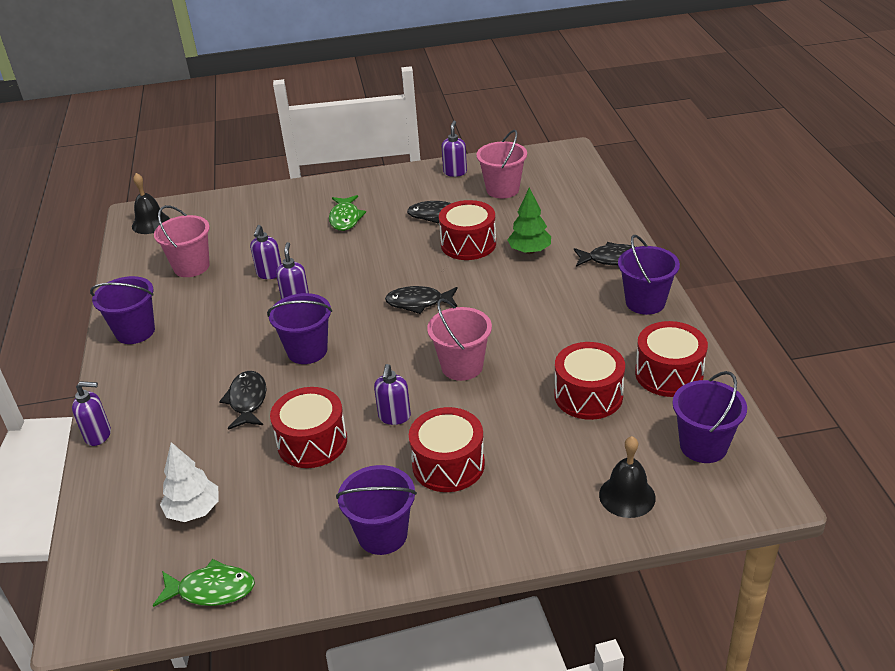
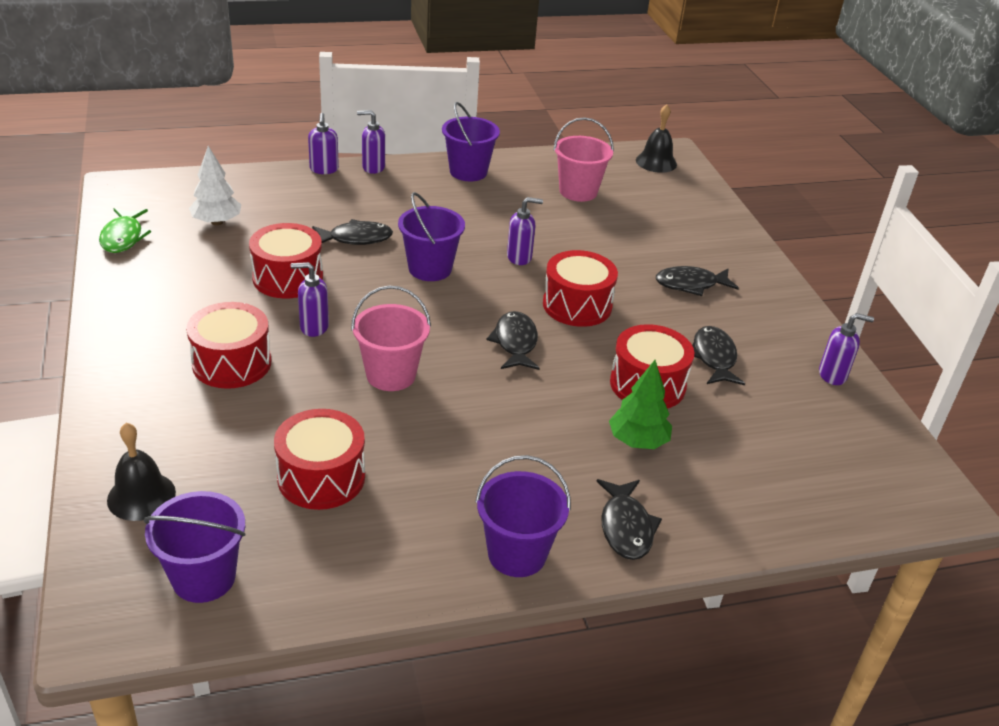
camera: 80 degrees right, 0 degrees up
purple soap dispenser [250,225,282,279] -> purple soap dispenser moved to [357,110,385,174]
green fish [329,195,366,231] -> black fish [656,266,739,296]
purple bucket [336,465,417,555] -> none
pink bucket [476,130,527,198] -> none
red drum [635,321,708,397] -> red drum moved to [543,250,618,327]

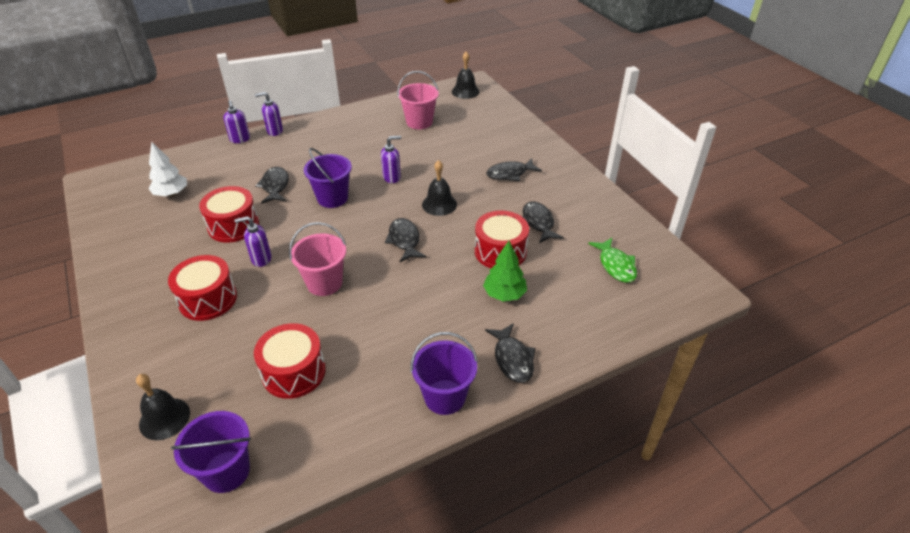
camera: 10 degrees left, 5 degrees up
green fish [99,208,151,253] -> green fish moved to [588,238,637,283]
black fish [312,219,393,245] -> black fish turned 75 degrees counterclockwise [255,167,289,204]
purple bucket [442,102,500,181] -> none
red drum [543,250,618,327] -> black bell [422,160,457,216]
purple soap dispenser [819,313,874,385] -> none

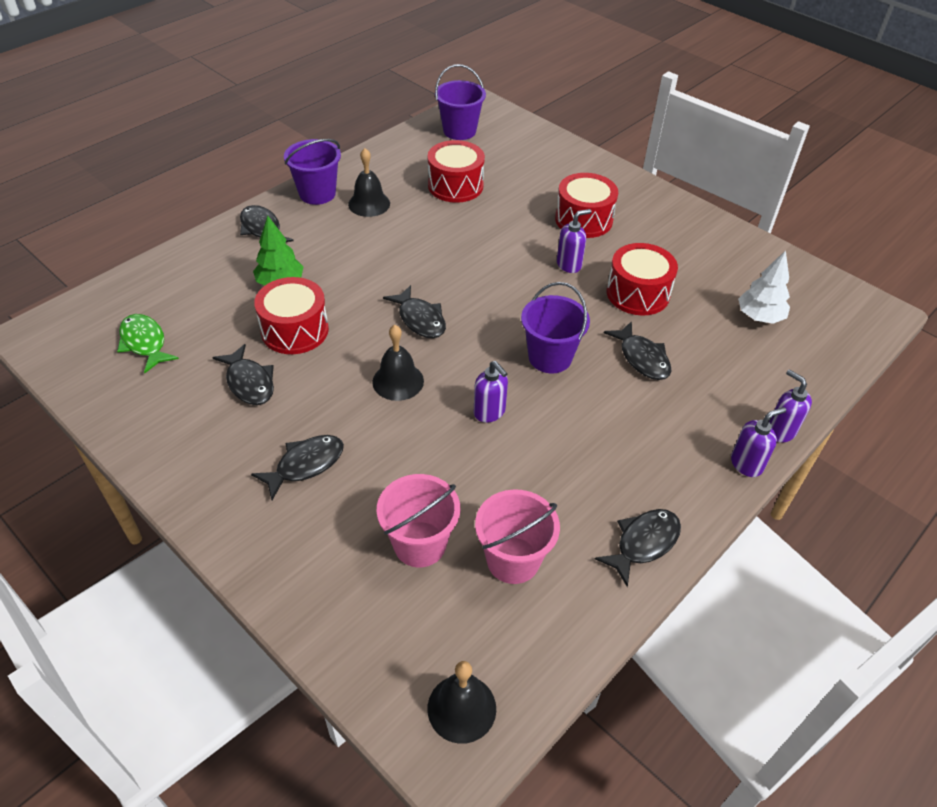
camera: 160 degrees right, 5 degrees up
black bell [136,374,190,440] -> black bell moved to [348,148,390,217]
pink bucket [289,222,346,296] -> pink bucket moved to [377,474,460,567]
purple soap dispenser [381,136,401,183] -> purple soap dispenser turned 90 degrees counterclockwise [474,361,508,423]
none -> black fish [595,509,681,587]

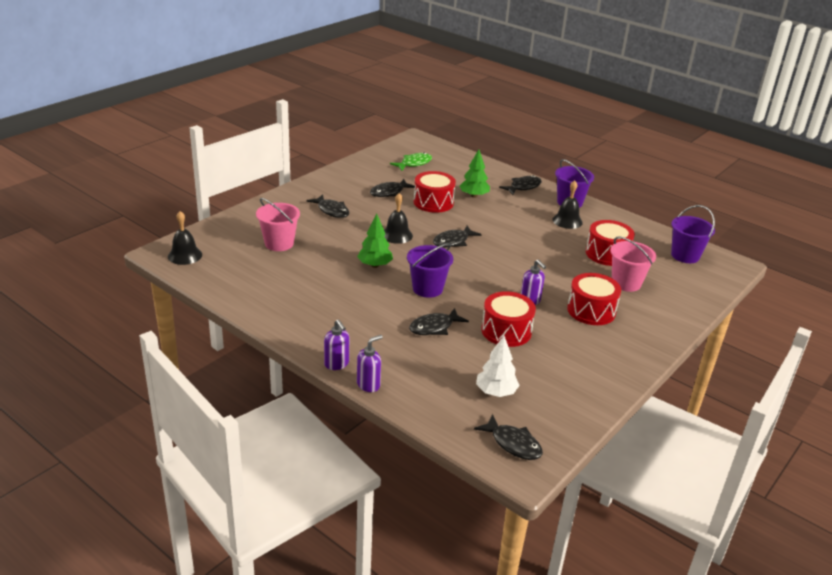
camera: 85 degrees right, 15 degrees down
purple soap dispenser [474,361,508,423] -> green tree [357,214,393,268]
pink bucket [475,489,560,584] -> pink bucket moved to [610,236,656,292]
black fish [595,509,681,587] -> black fish moved to [474,414,543,460]

